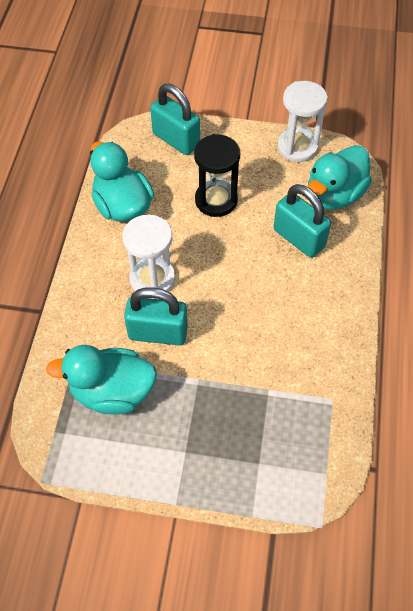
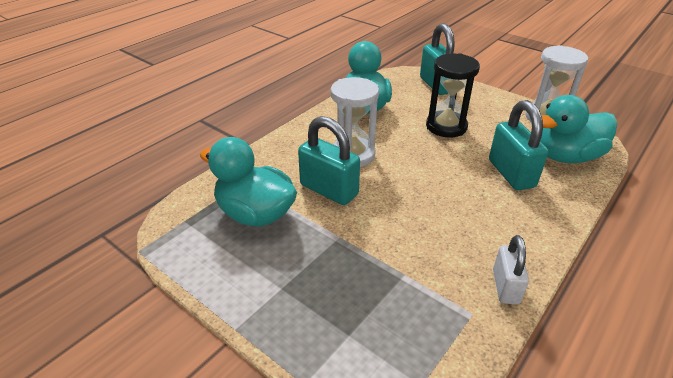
camera: 30 degrees right, 20 degrees down
none -> white padlock [493,235,529,304]

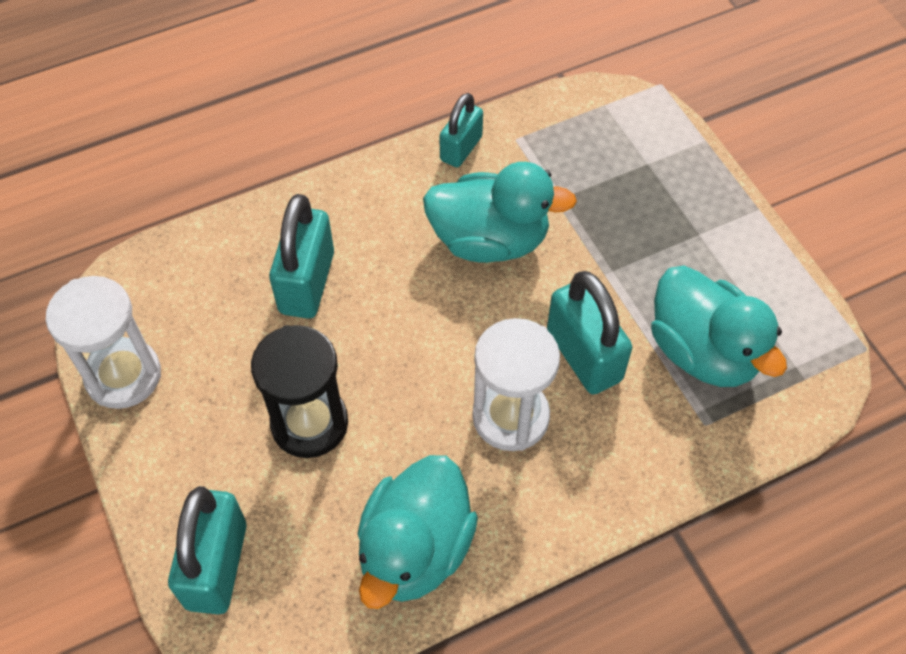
camera: 155 degrees left, 20 degrees up
white padlock [493,235,529,304] -> turquoise padlock [439,93,483,168]
turquoise duck [540,95,617,163] -> turquoise duck moved to [423,162,577,263]

